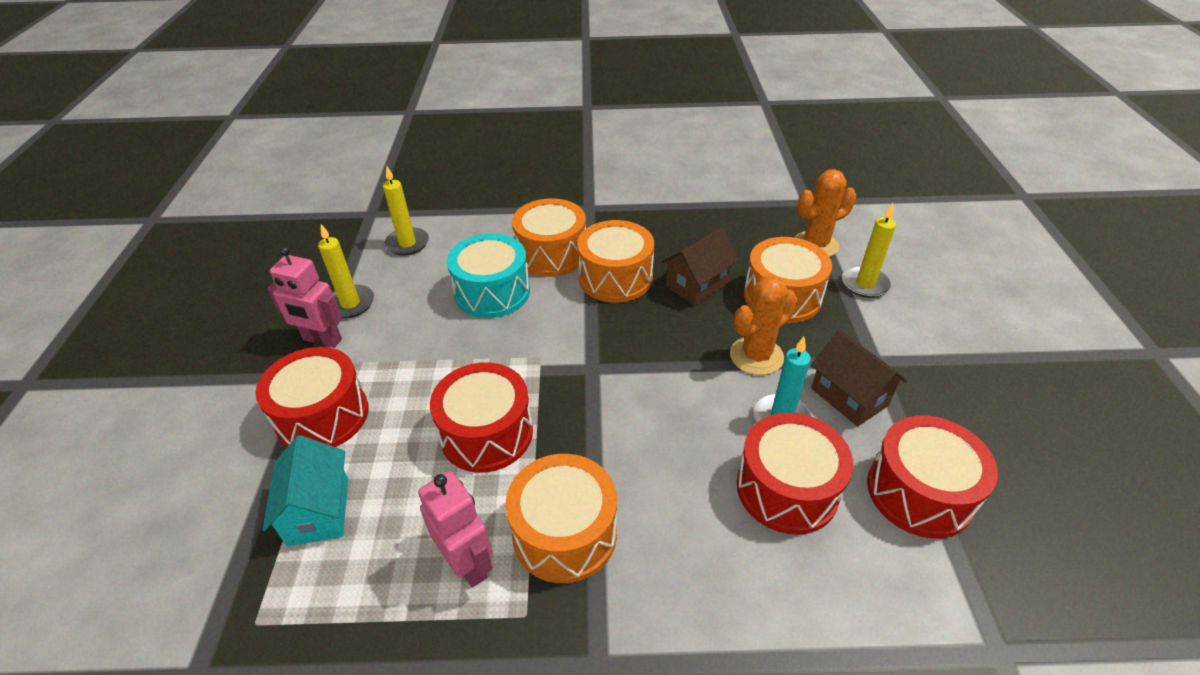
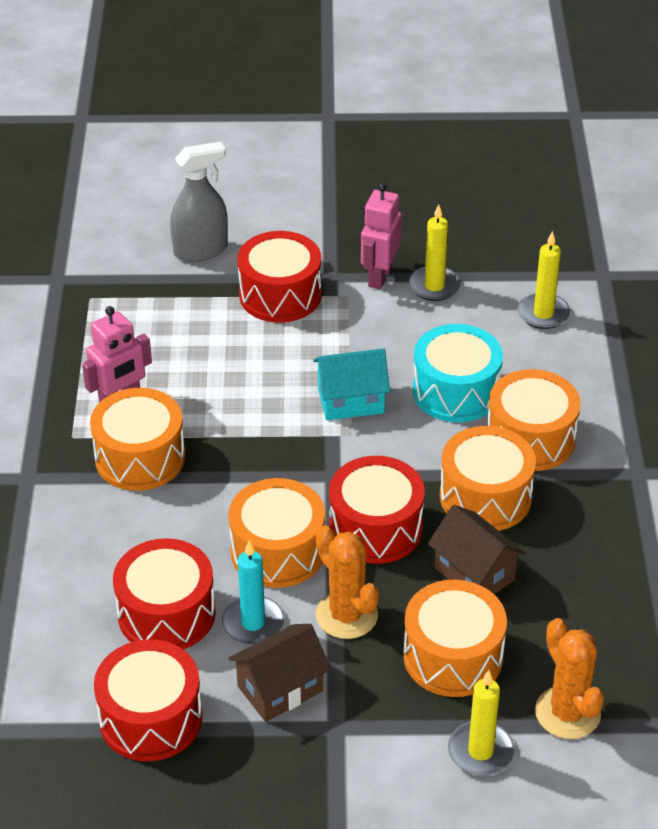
camera: 90 degrees right, 0 degrees up
turquoise house [262,435,348,546] -> turquoise house moved to [313,348,390,420]
red drum [430,362,533,473] -> red drum moved to [329,456,425,564]
none -> grey spray bottle [170,142,228,262]
none -> orange drum [228,478,325,588]

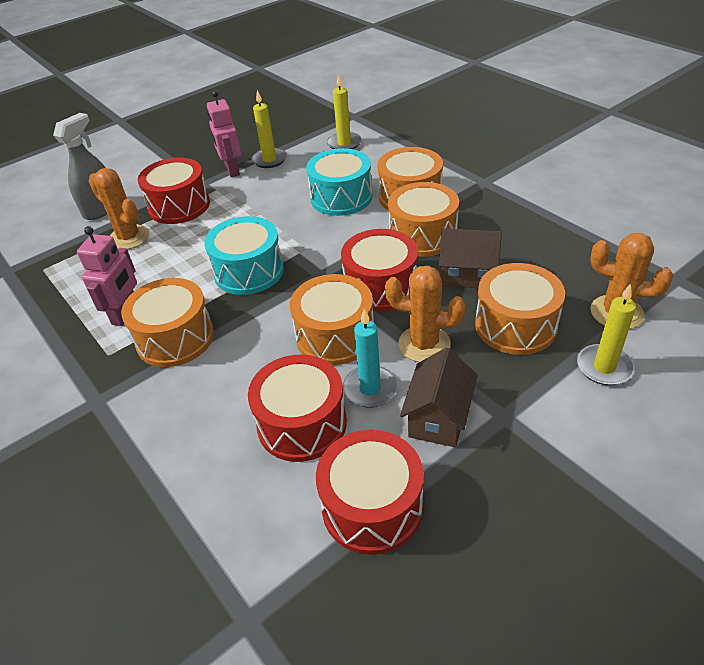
camera: 35 degrees left, 0 degrees up
turquoise house [313,348,390,420] -> none
none -> orange cactus [89,168,149,250]
none -> turquoise drum [204,216,284,295]

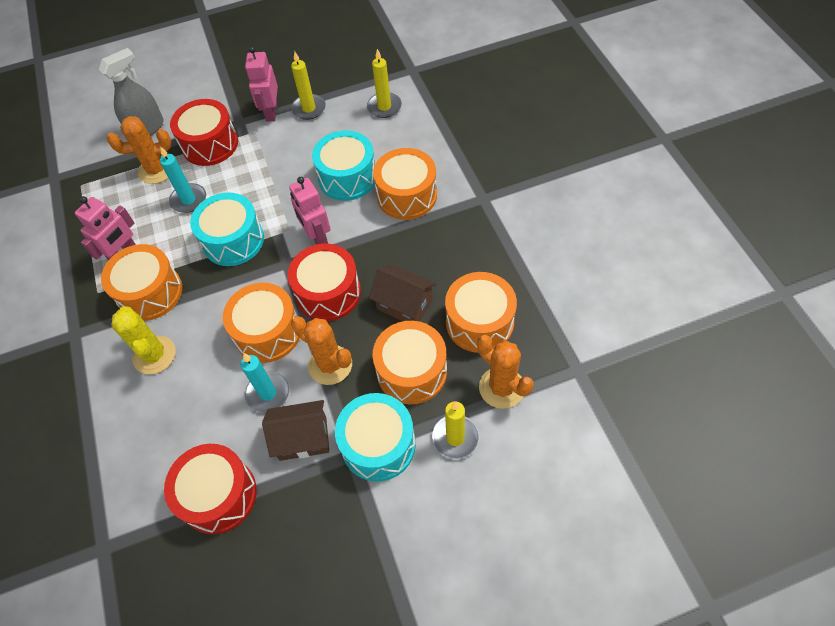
camera: 20 degrees right, 15 degrees up
orange cactus [89,168,149,250] -> orange cactus turned 75 degrees counterclockwise [107,116,171,184]
red drum [248,354,347,462] -> none
orange drum [388,182,459,257] -> orange drum moved to [445,272,517,353]
brown house [400,348,477,447] -> brown house turned 45 degrees clockwise [262,400,329,461]
none -> yellow cactus [111,306,176,374]
none -> turquoise candle [160,146,206,213]
none -> pink robot [289,177,330,244]
none -> turquoise drum [335,393,416,482]

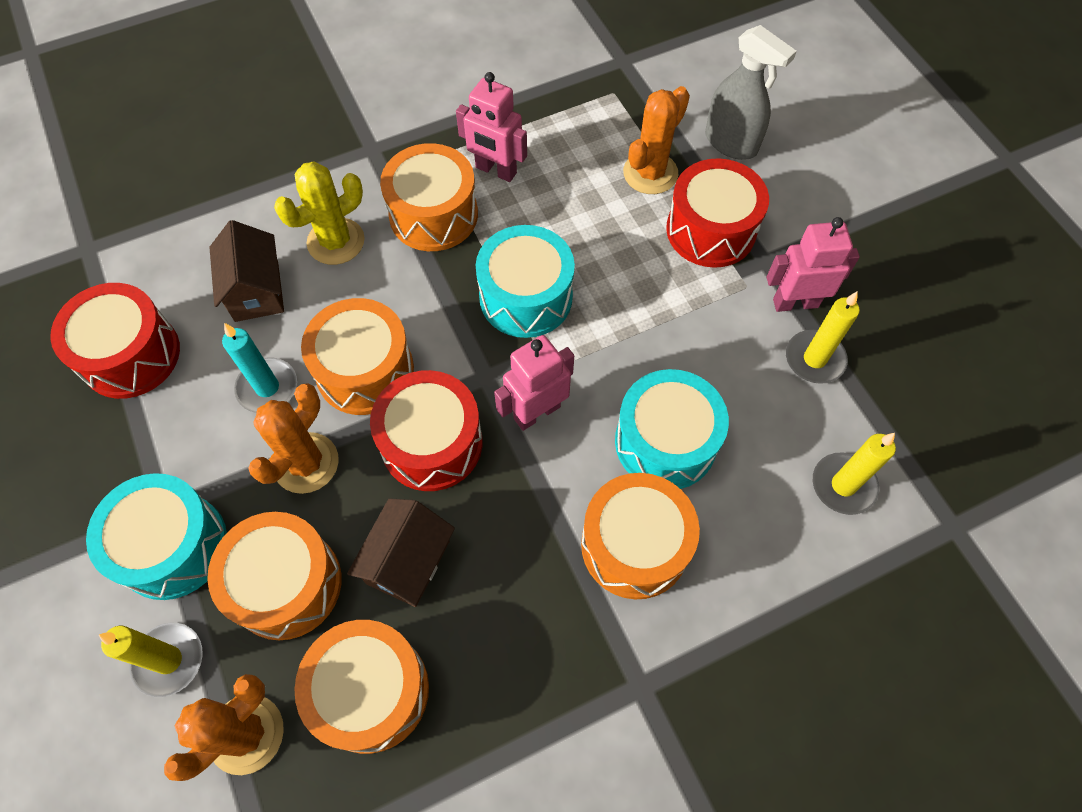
camera: 80 degrees right, 5 degrees up
orange cactus [107,116,171,184] -> orange cactus turned 60 degrees clockwise [623,86,690,194]
turquoise candle [160,146,206,213] -> none
brown house [262,400,329,461] -> brown house moved to [209,220,284,322]

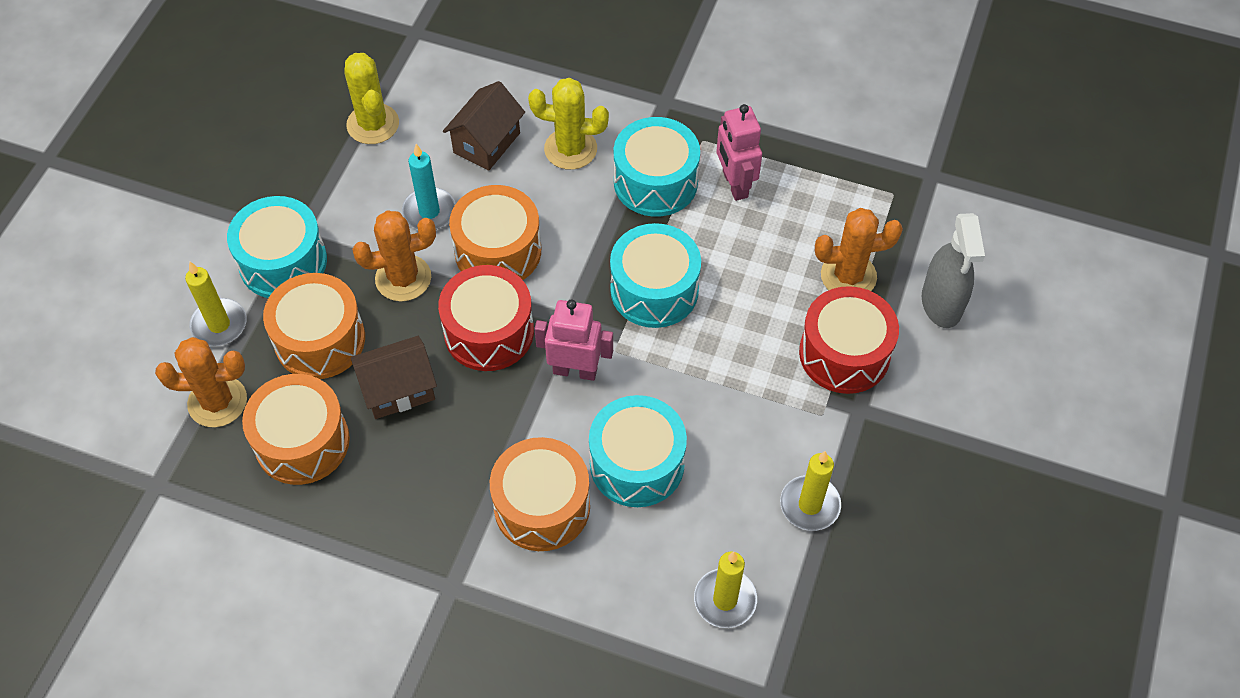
camera: 45 degrees right, 5 degrees down
red drum [50,283,180,399] -> yellow cactus [344,53,399,144]
orange drum [380,143,478,251] -> turquoise drum [614,117,700,217]
pink robot [767,217,860,312] -> none

